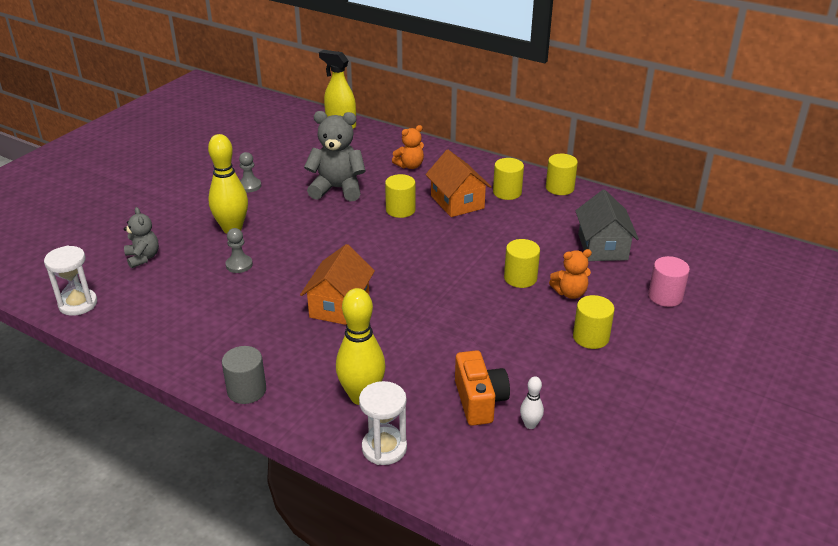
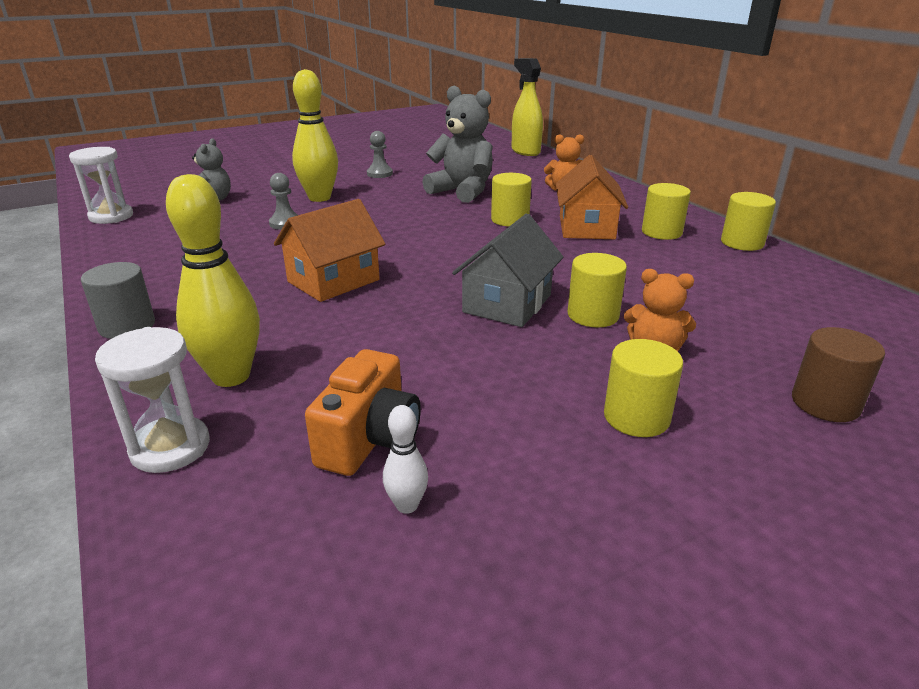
camera: 30 degrees right, 5 degrees down
grey house [575,189,639,261] -> grey house moved to [452,214,564,327]
pink cylinder [648,256,690,307] -> brown cylinder [792,327,885,422]

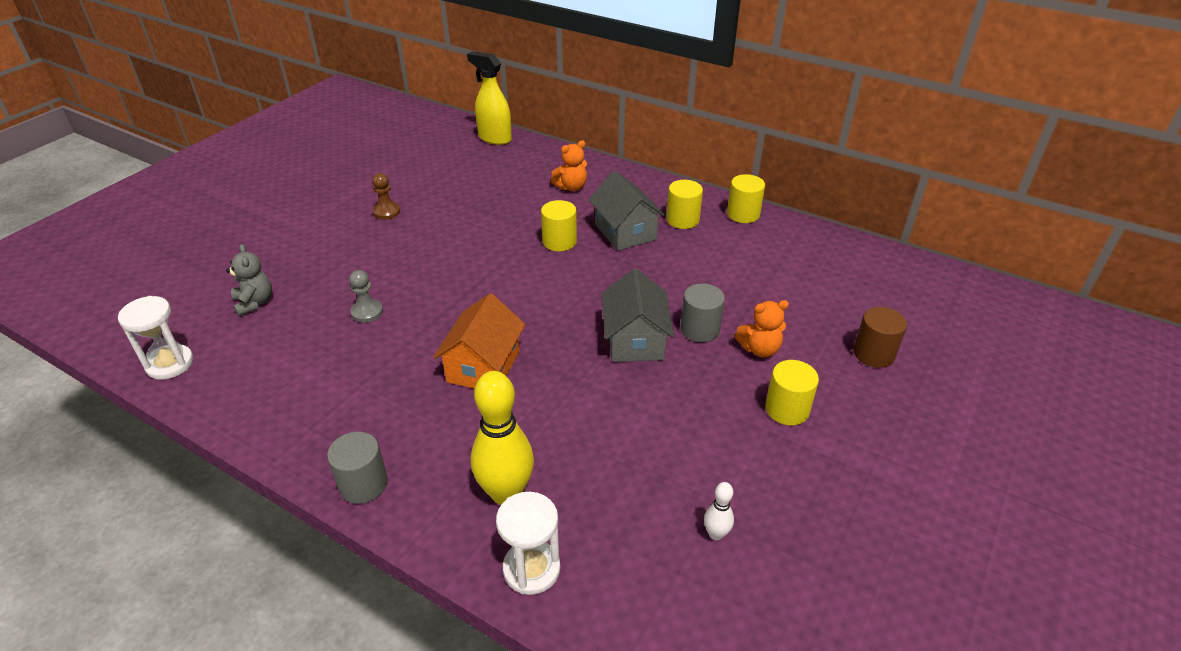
camera: 30 degrees left, 10 degrees up
yellow bowling pin [292,69,338,202] -> none
orange camera [305,349,421,476] -> none
grey pawn [367,131,393,178] -> brown pawn [372,173,400,220]
grey teddy bear [422,86,493,203] -> none
orange house [556,155,628,239] -> grey house [589,170,665,251]
yellow cylinder [568,253,627,327] -> grey cylinder [681,284,725,342]

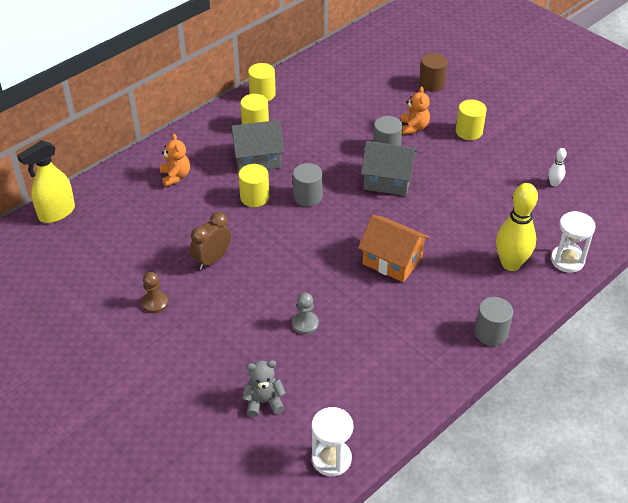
camera: 75 degrees left, 5 degrees up
none -> brown clock [190,212,231,270]
none -> grey cylinder [293,163,323,207]

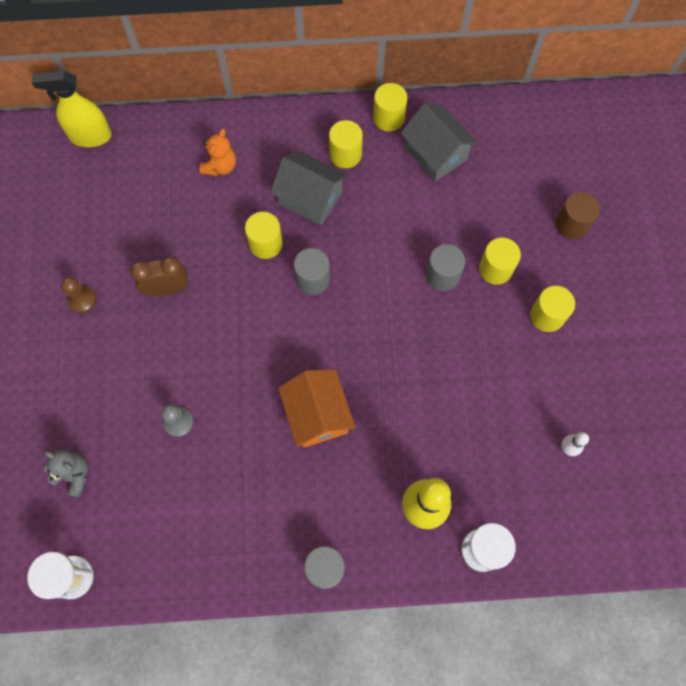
camera: 40 degrees right, 25 degrees up
grey house [361,141,417,196] -> grey house moved to [400,103,478,182]
orange teddy bear [401,87,430,135] -> yellow cylinder [479,238,521,284]

